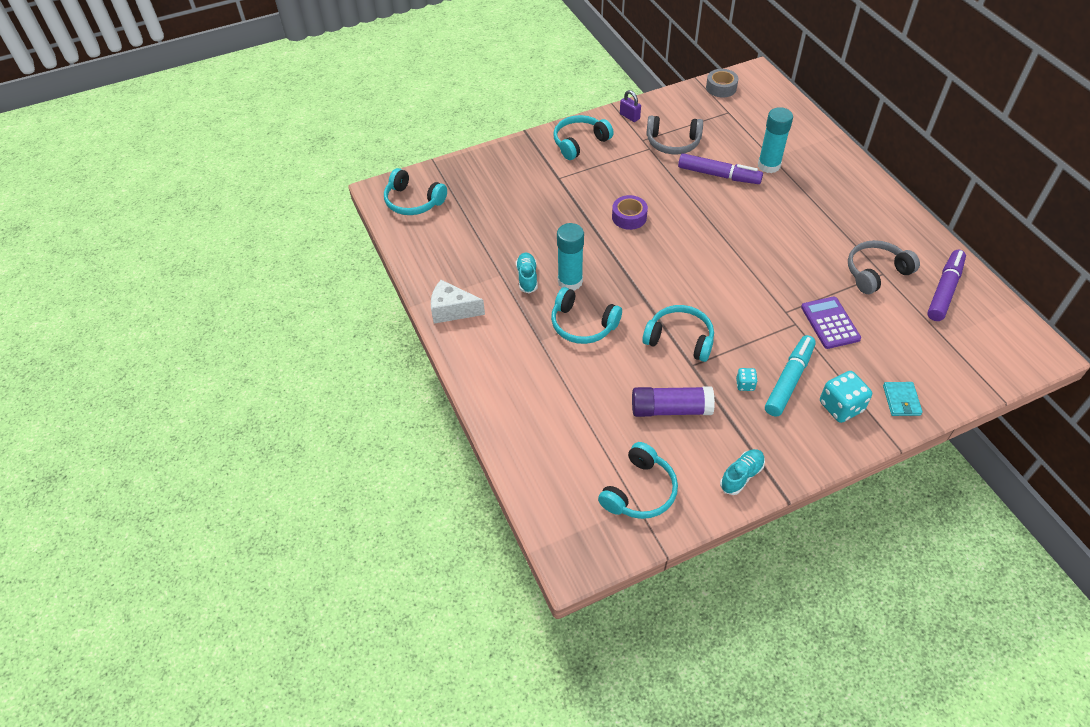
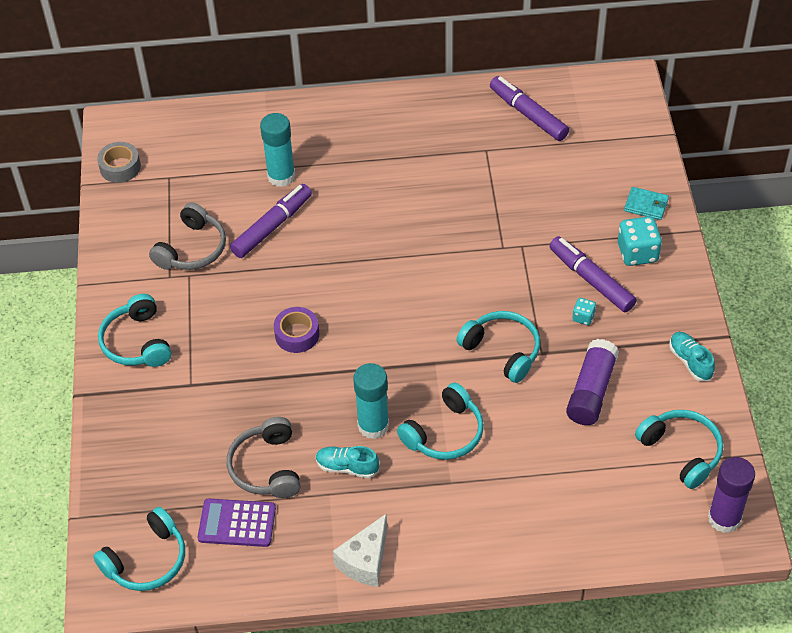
camera: 70 degrees left, 0 degrees up
purple padlock [620,90,641,122] -> none
turquoise headphones [642,305,714,362] -> turquoise headphones turned 90 degrees clockwise [457,311,540,383]
turquoise marker [765,335,816,417] -> purple marker [549,236,637,312]
purple calculator [801,296,861,349] -> purple calculator moved to [198,498,276,547]
grey headphones [848,240,920,294] -> grey headphones moved to [227,417,301,498]
none -> purple glue stick [708,457,755,533]

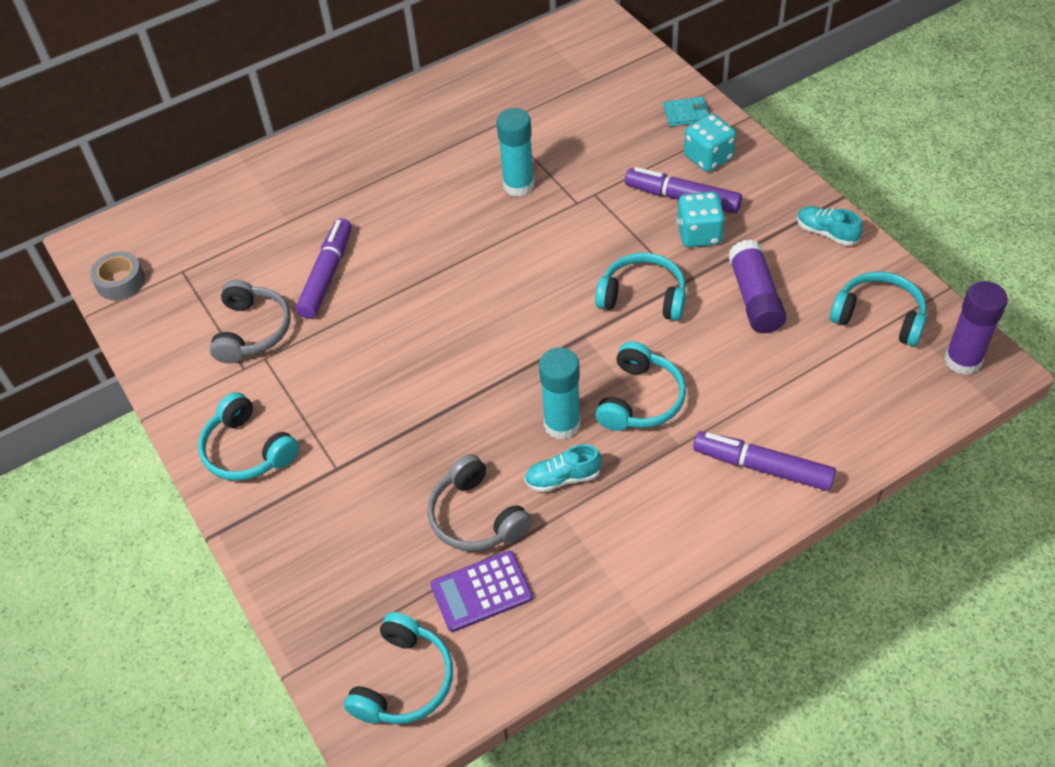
camera: 25 degrees left, 0 degrees up
turquoise glue stick [260,113,295,187] -> turquoise glue stick moved to [497,108,534,197]
purple tape [274,307,319,353] -> none
white cheese [333,514,387,587] -> none
purple marker [490,76,569,141] -> purple marker moved to [693,431,836,491]
turquoise dice [572,298,596,325] -> turquoise dice [677,192,725,247], size x1.93

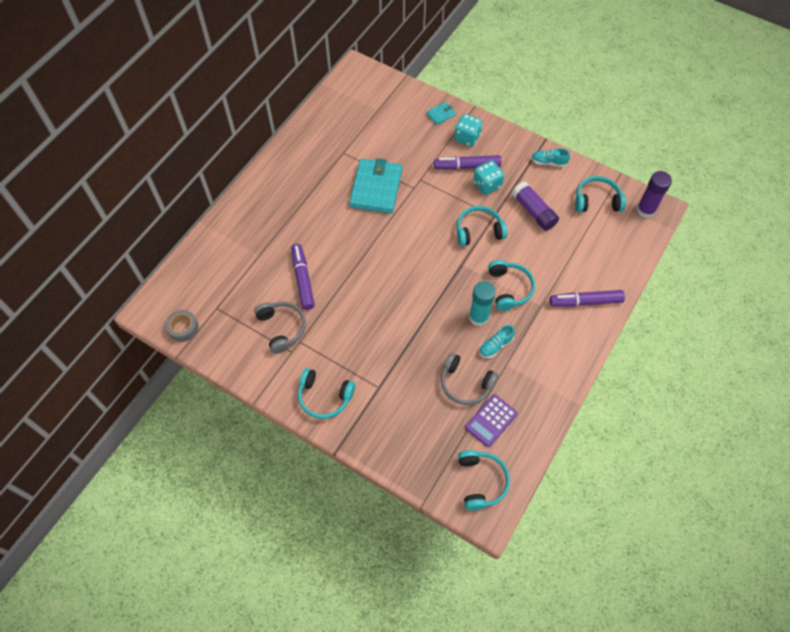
camera: 30 degrees left, 10 degrees up
turquoise glue stick [497,108,534,197] -> turquoise wallet [349,158,402,213]

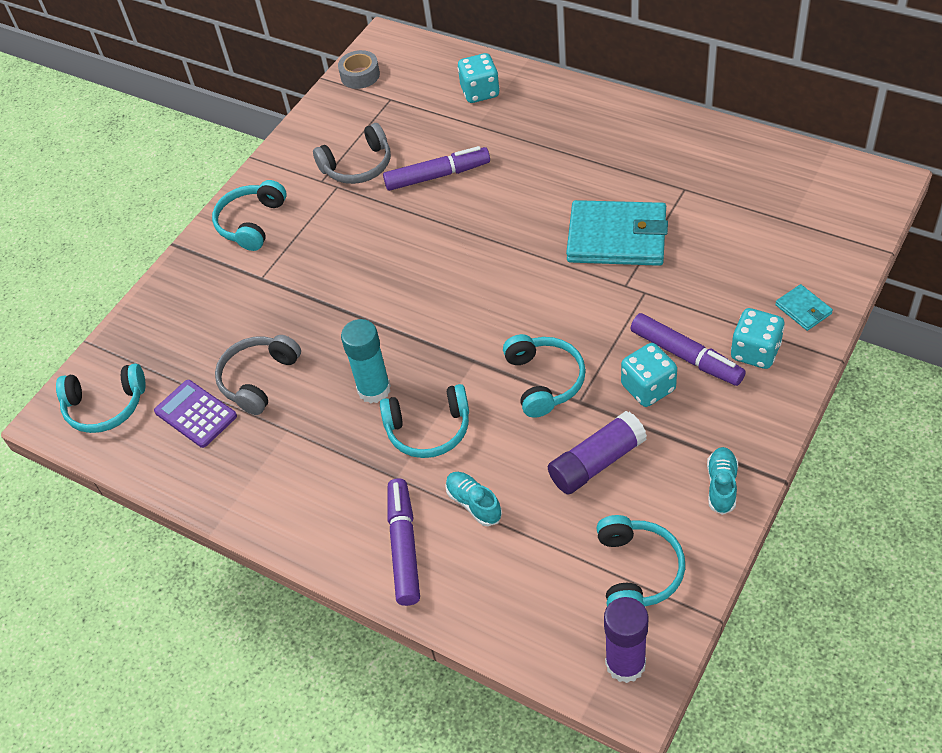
camera: 95 degrees right, 10 degrees down
purple marker [434,155,501,170] -> purple marker turned 135 degrees clockwise [631,313,746,386]
turquoise shoe [479,325,515,358] -> turquoise shoe moved to [445,472,502,526]
none -> turquoise dice [457,53,500,103]

